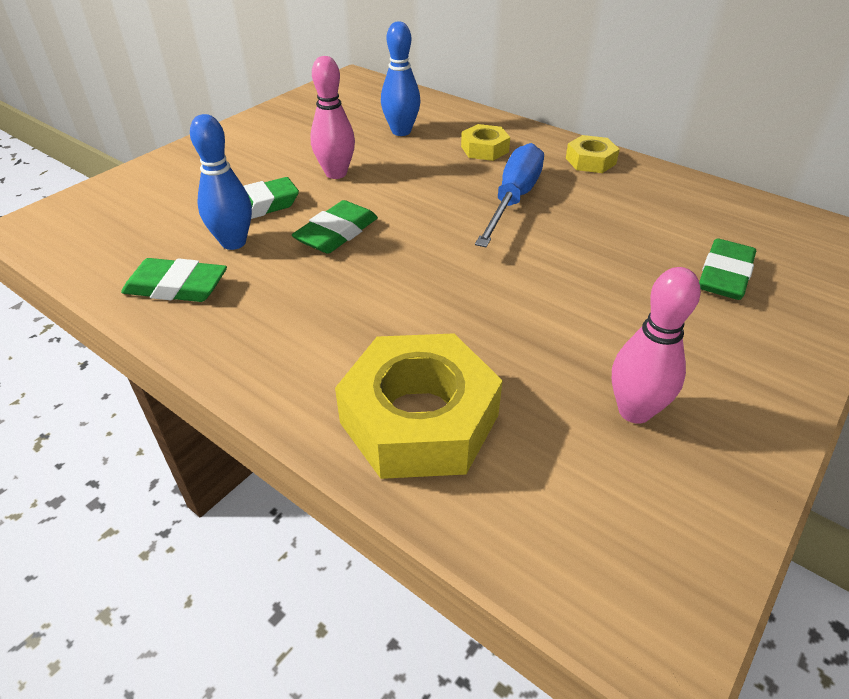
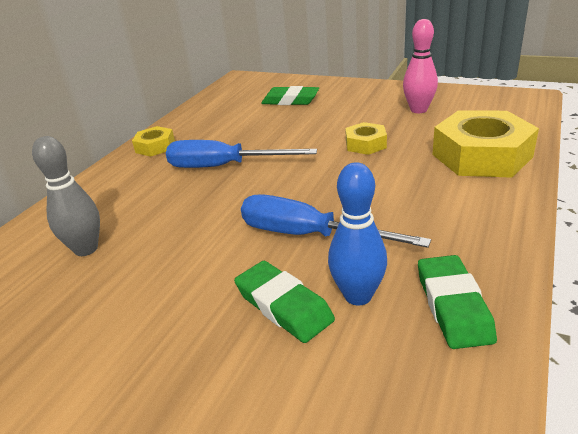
camera: 100 degrees left, 10 degrees down
green eraser [292,200,378,254] -> blue screwdriver [241,194,431,248]
pink bowling pin [310,56,355,179] -> none
blue bowling pin [381,21,421,136] -> grey bowling pin [32,136,100,256]
yellow nut [461,124,510,161] -> yellow nut moved to [345,122,387,155]

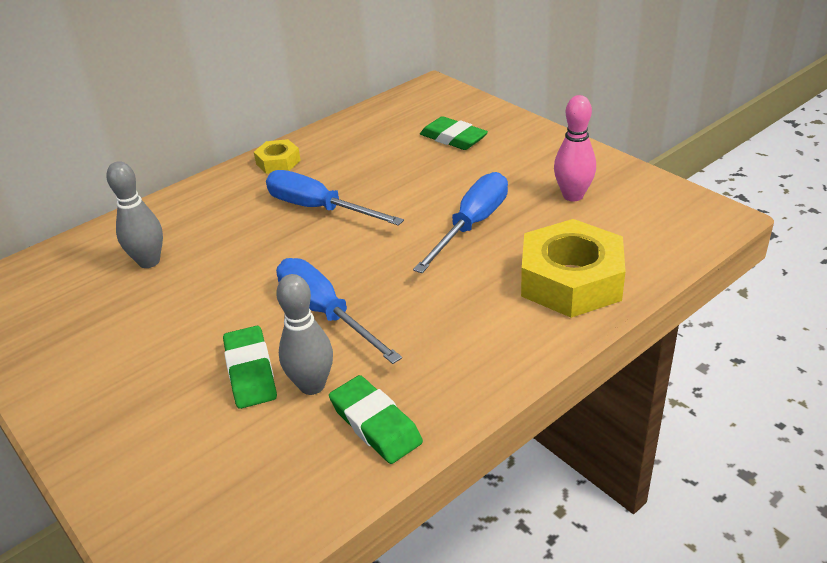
camera: 25 degrees right, 5 degrees up
blue bowling pin [328,162,387,306] -> grey bowling pin [276,274,333,395]
yellow nut [345,122,387,155] -> blue screwdriver [413,172,508,273]
green eraser [418,255,497,349] -> green eraser turned 60 degrees counterclockwise [329,375,423,464]

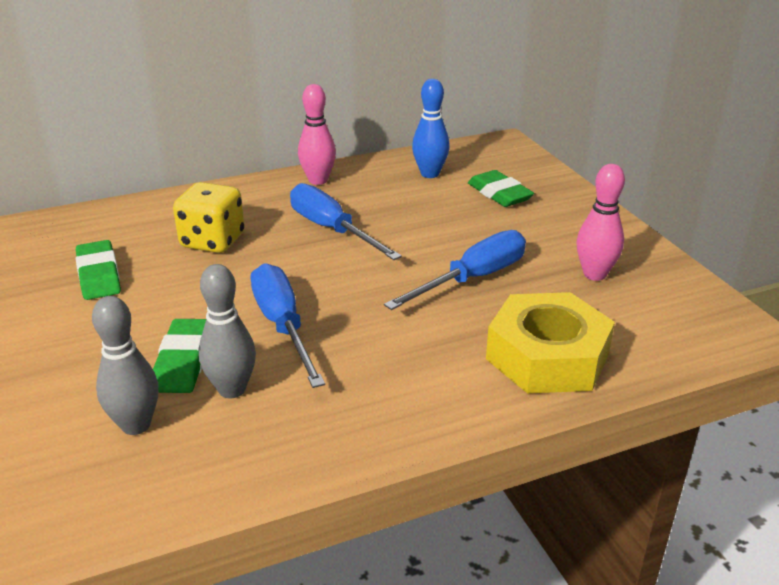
camera: 15 degrees right, 5 degrees down
grey bowling pin [106,161,163,268] -> grey bowling pin moved to [92,296,159,435]
yellow nut [254,139,301,174] -> pink bowling pin [298,84,336,185]
green eraser [329,375,423,464] -> green eraser moved to [76,240,121,300]
none -> yellow dice [173,182,245,253]
none -> blue bowling pin [412,79,450,178]

